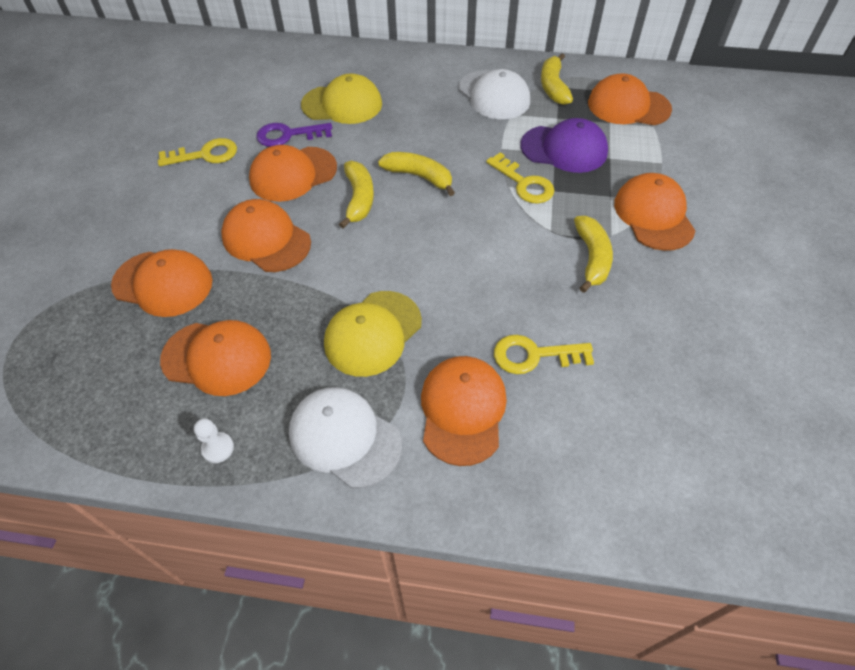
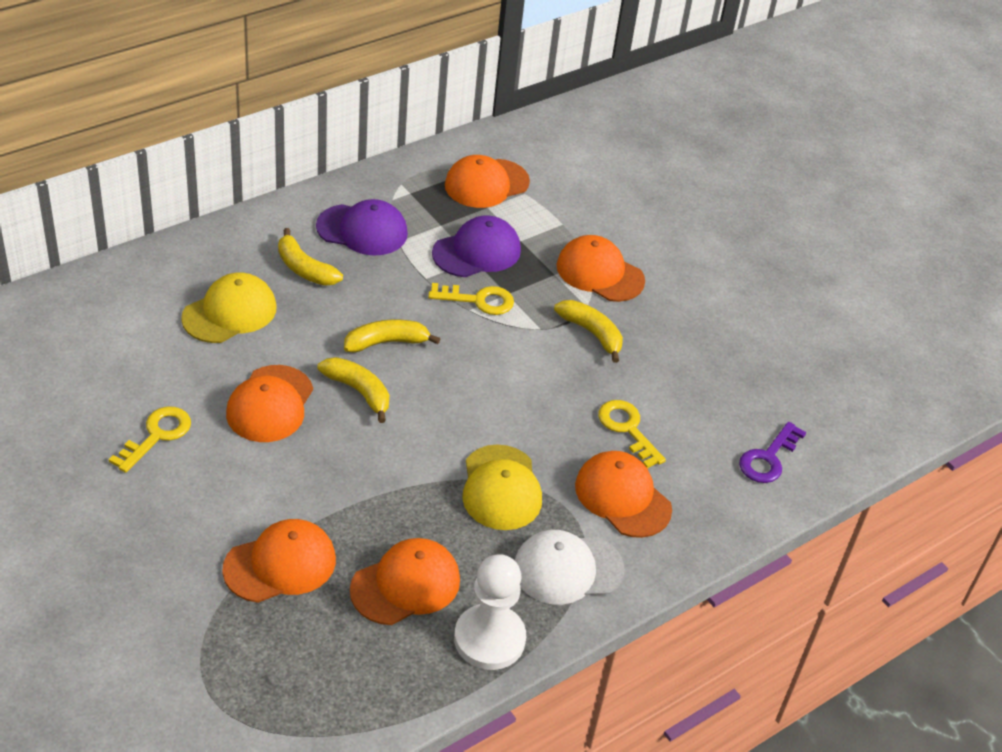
camera: 50 degrees left, 10 degrees down
white pawn [194,418,234,463] -> white pawn [454,554,526,670], size x2.36
orange cap [221,199,311,272] -> none
purple key [256,123,332,147] -> purple key moved to [739,422,807,483]
white cap [459,69,530,119] -> purple cap [316,199,408,256]
yellow key [494,335,594,374] -> yellow key turned 105 degrees clockwise [598,400,666,468]
yellow banana [541,53,573,105] -> yellow banana moved to [278,228,343,286]

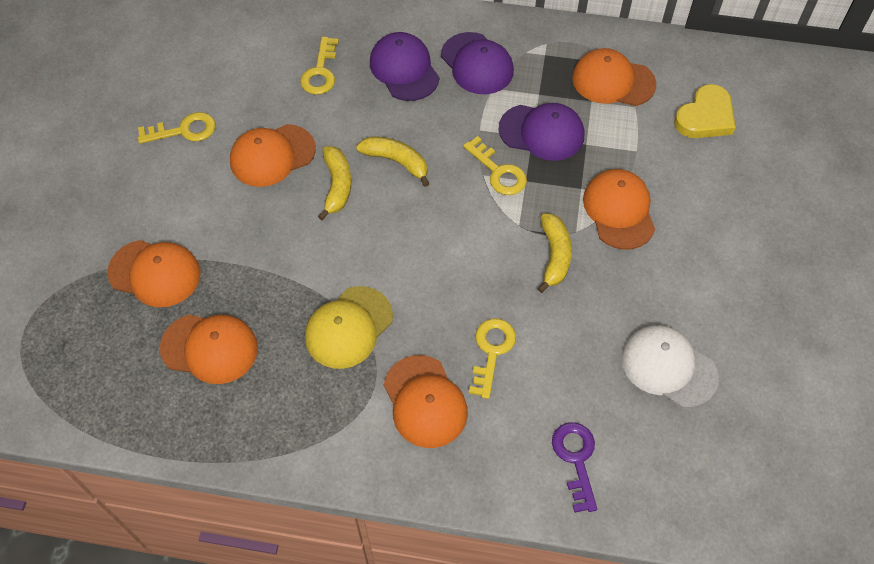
camera: 50 degrees right, 15 degrees up
yellow cap [181,272,276,343] -> yellow key [300,37,339,95]
yellow banana [278,228,343,286] -> purple cap [370,32,440,101]
white pawn [454,554,526,670] -> none
white cap [515,530,625,605] -> white cap moved to [621,325,719,408]
orange cap [575,451,672,538] -> orange cap turned 150 degrees clockwise [384,355,468,448]
purple key [739,422,807,483] -> purple key turned 90 degrees clockwise [552,422,597,513]
none -> yellow heart [674,84,736,138]

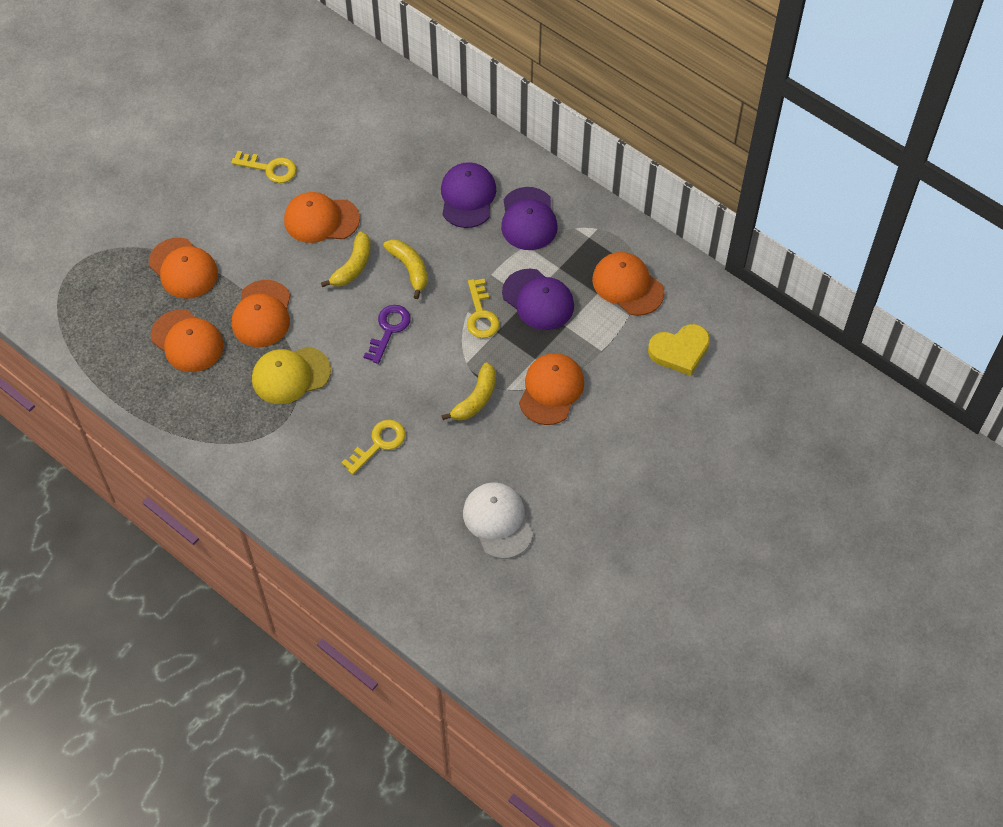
camera: 30 degrees right, 0 degrees up
yellow key [300,37,339,95] -> none
orange cap [384,355,468,448] -> orange cap moved to [232,280,291,347]
purple key [552,422,597,513] -> purple key moved to [363,305,411,364]

